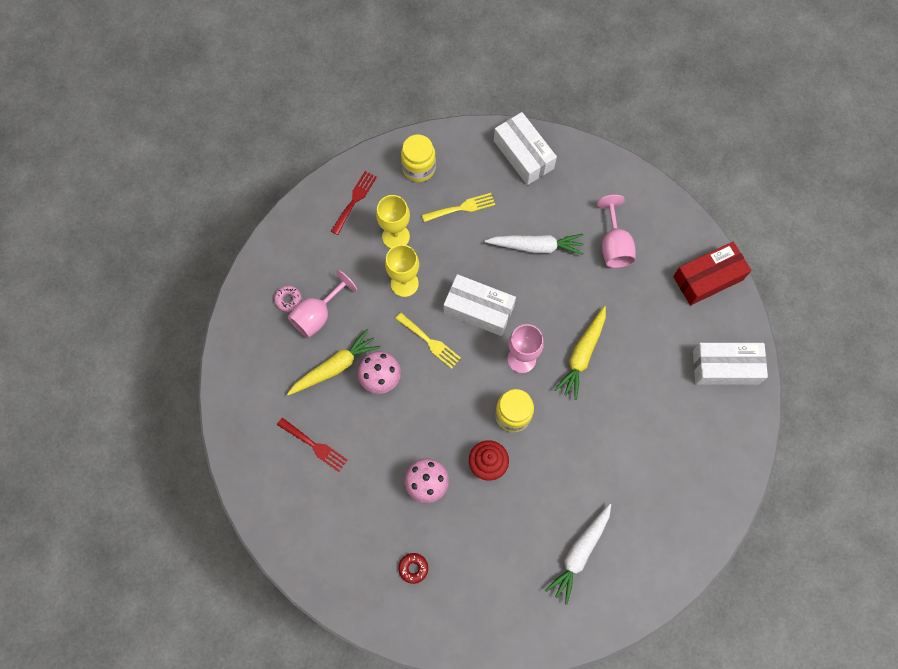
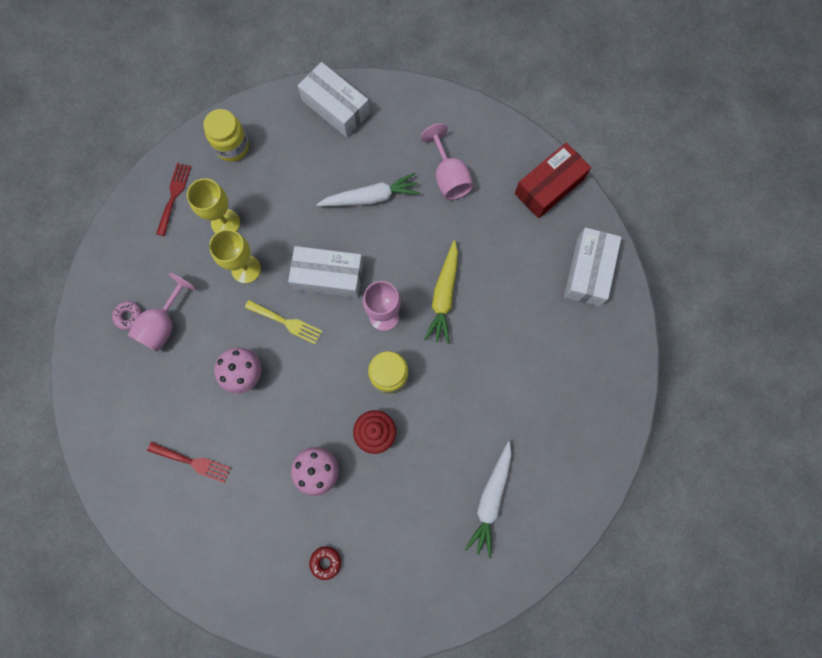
camera: 15 degrees left, 5 degrees up
yellow carrot [287,329,380,395] -> none
yellow fork [422,193,495,222] -> none
white box [693,343,768,385] -> white box turned 60 degrees counterclockwise [564,228,621,306]

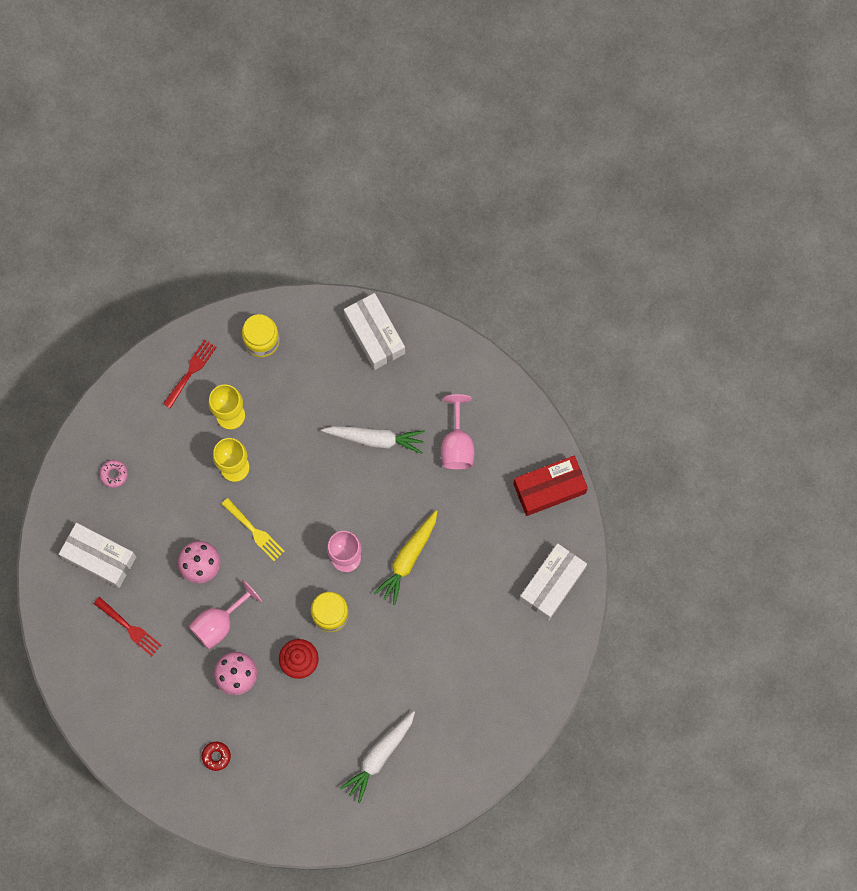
camera: 20 degrees right, 0 degrees up
pink goblet [128,273,197,352] -> pink goblet moved to [189,580,262,649]
white box [288,246,363,298] -> white box moved to [59,523,137,588]

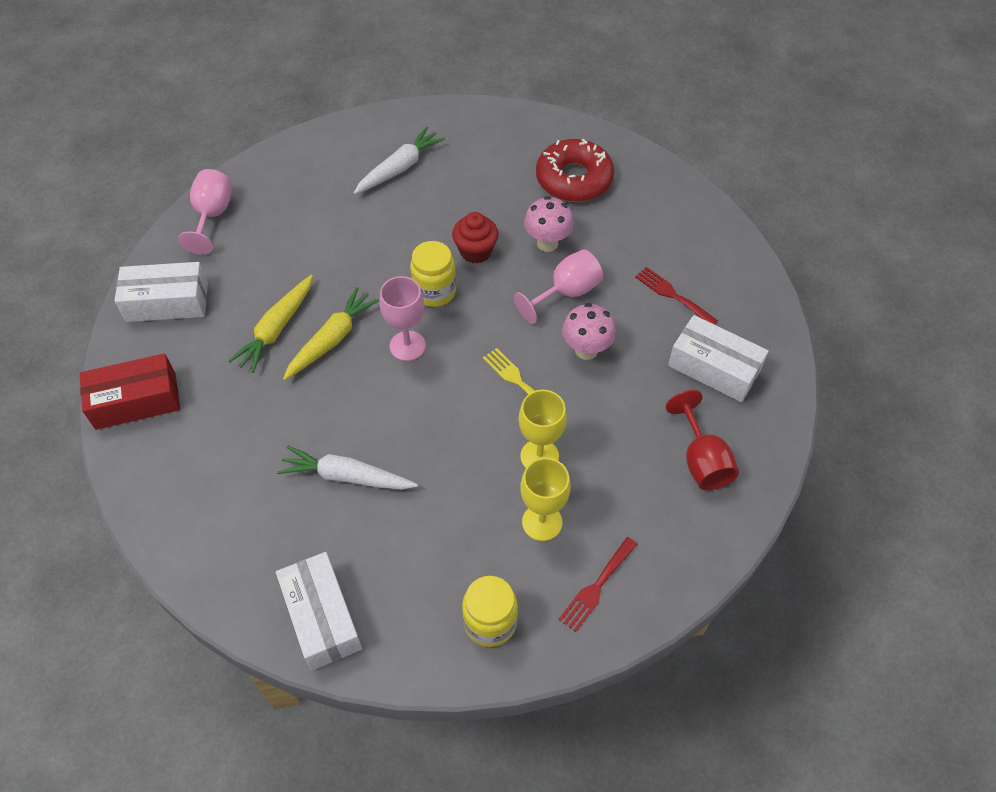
camera: 175 degrees left, 20 degrees down
pink donut [99,460,128,488] -> red goblet [666,390,739,490]
red donut [202,742,231,771] -> red donut [536,139,614,202], size x2.48
pink goblet [441,394,474,470] -> pink goblet moved to [178,169,232,255]
white box [519,543,587,620] -> white box turned 45 degrees clockwise [114,262,208,322]
none -> yellow carrot [228,275,313,373]

